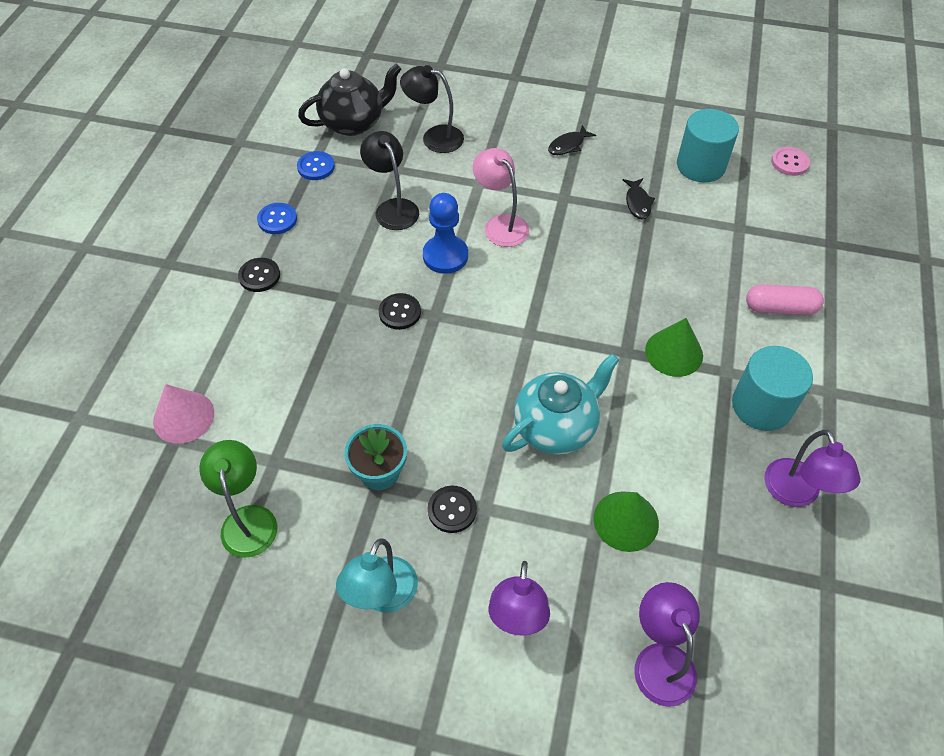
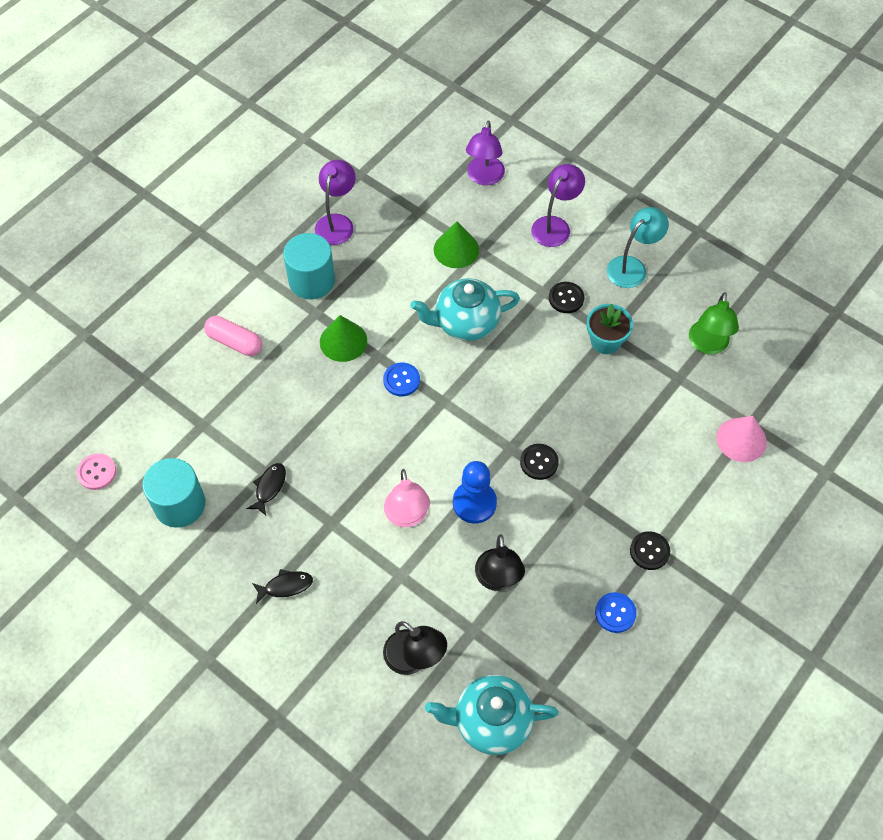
camera: 155 degrees left, 5 degrees up
blue button [297,151,335,180] -> blue button moved to [383,363,420,396]
black teapot [298,64,401,136] -> turquoise teapot [425,675,559,755]

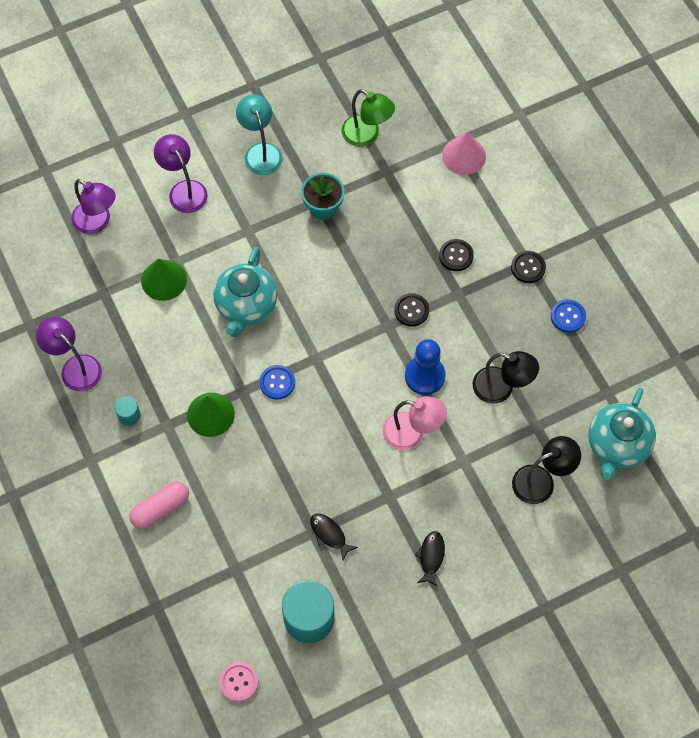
camera: 65 degrees left, 5 degrees up
turquoise cylinder [283,233,335,299] -> turquoise cylinder [115,396,140,426], size x0.47
black button [549,282,584,313] -> black button moved to [439,239,474,271]

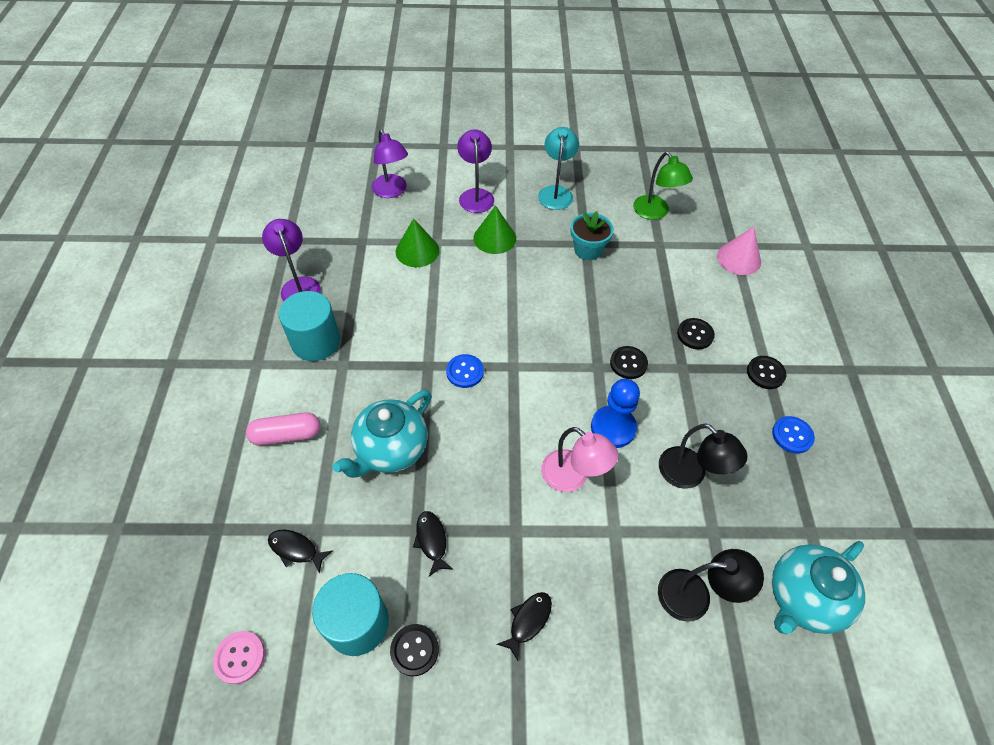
camera: 25 degrees right, 10 degrees down
turquoise cylinder [115,396,140,426] -> turquoise cylinder [279,291,340,361], size x2.13
green cone [187,393,235,437] -> green cone moved to [473,205,516,254]
turquoise teapot [213,247,277,337] -> turquoise teapot moved to [333,390,432,478]
none -> black fish [268,530,332,574]
none -> black button [390,624,439,676]

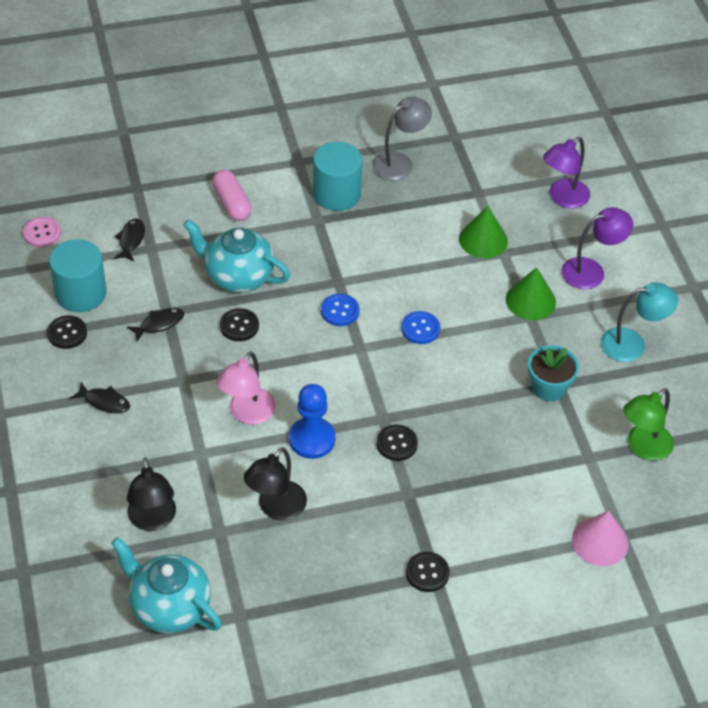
camera: 75 degrees right, 5 degrees down
purple lamp [262,219,321,301] -> grey lamp [372,97,432,181]
black button [677,318,715,349] -> black button moved to [220,308,259,341]
blue button [772,416,815,454] -> blue button moved to [401,311,440,344]

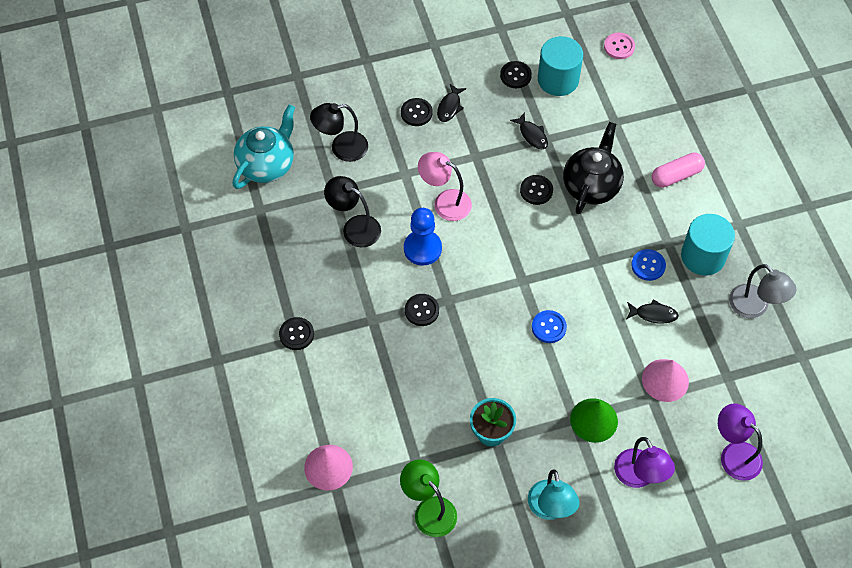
camera: 90 degrees right, 10 degrees up
black fish [114,218,145,262] -> black fish moved to [626,299,678,324]
turquoise teapot [183,219,290,293] -> black teapot [563,122,624,214]
blue button [321,294,360,326] -> blue button moved to [631,249,666,281]
green cone [459,206,508,258] -> pink cone [642,359,689,402]
none -> black button [401,98,432,126]

